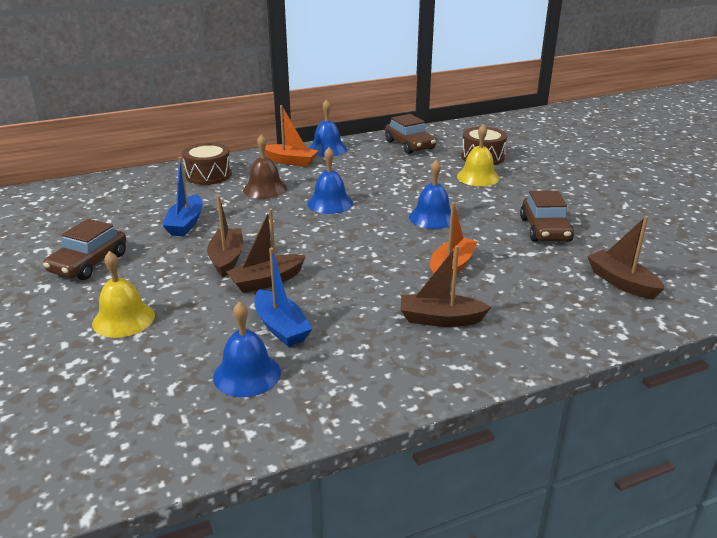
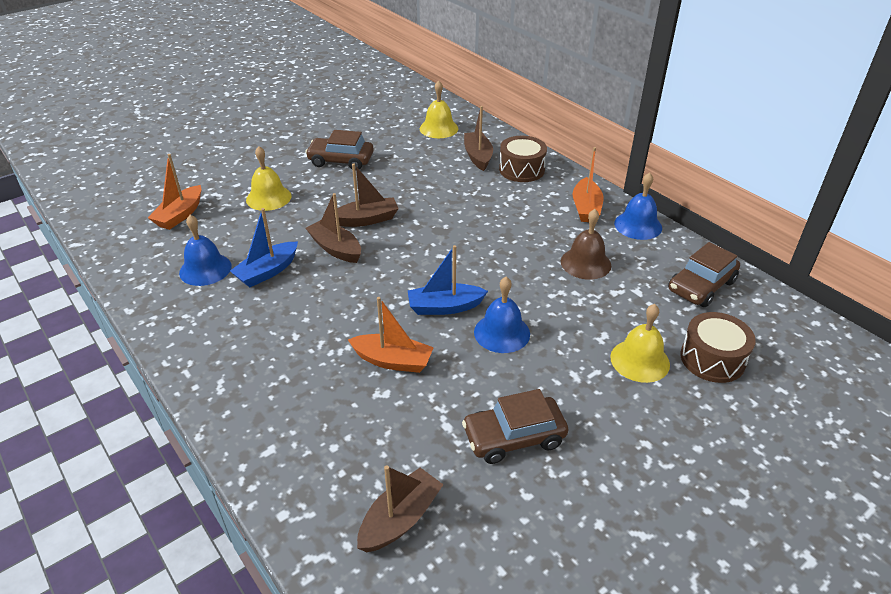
camera: 75 degrees right, 10 degrees up
blue boat [162,157,203,236] -> blue boat moved to [408,245,488,315]
brown bell [243,134,287,199] -> brown bell moved to [561,209,611,280]
blue bell [307,147,353,214] -> none
brown boat [401,245,491,327] -> brown boat moved to [464,106,493,171]
none -> orange boat [148,154,202,230]
none -> yellow bell [420,80,458,138]

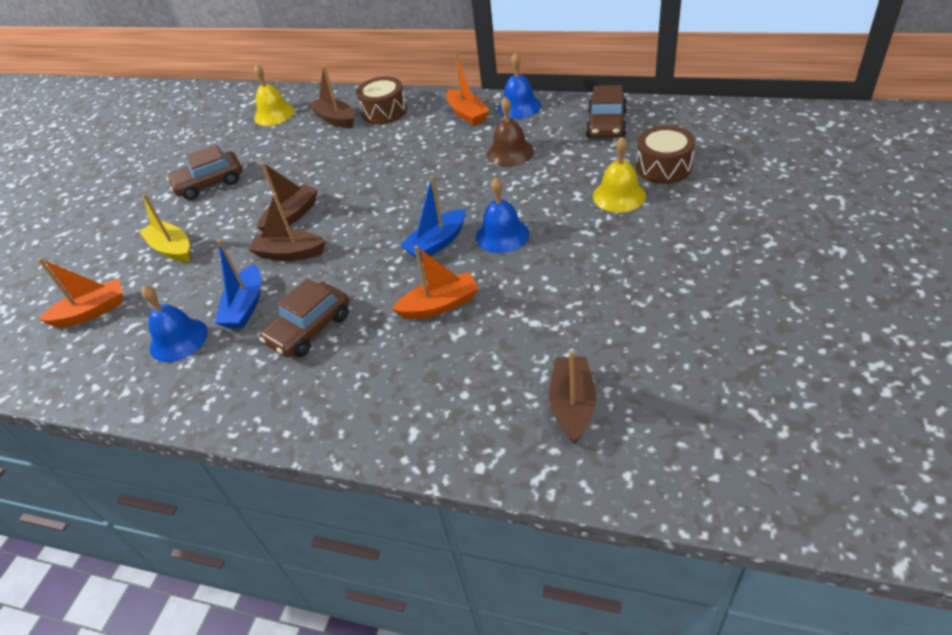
camera: 30 degrees left, 5 degrees up
orange boat [148,154,202,230] -> orange boat turned 105 degrees counterclockwise [38,258,123,328]
yellow bell [246,146,291,211] -> yellow boat [139,194,190,262]
brown car [462,389,568,464] -> brown car moved to [259,279,349,358]

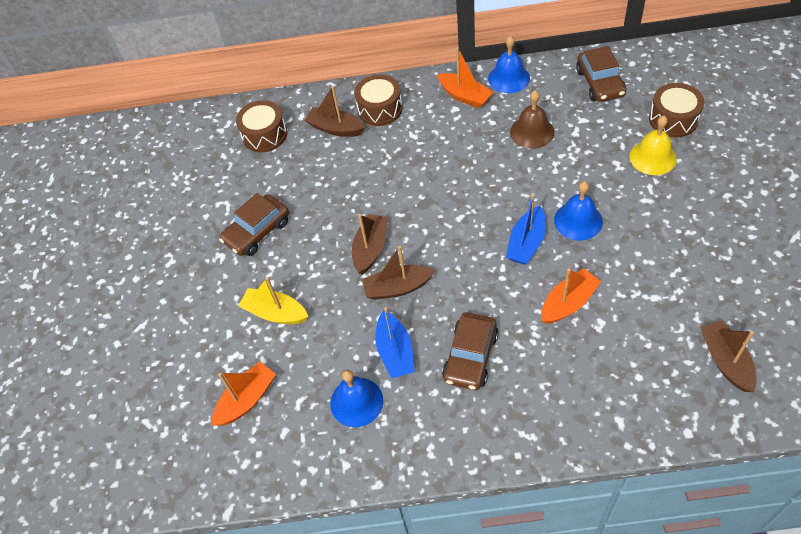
camera: 20 degrees left, 10 degrees up
yellow bell [254,64,295,126] -> brown drum [236,100,287,152]

